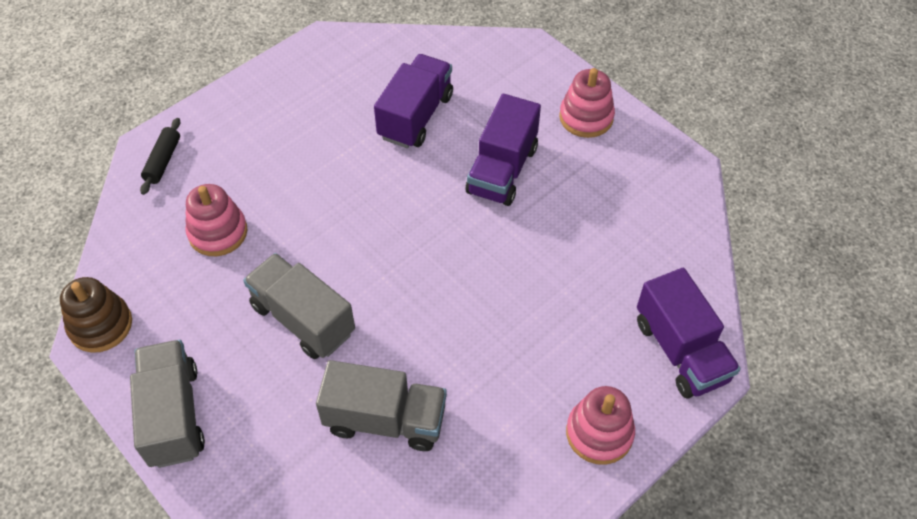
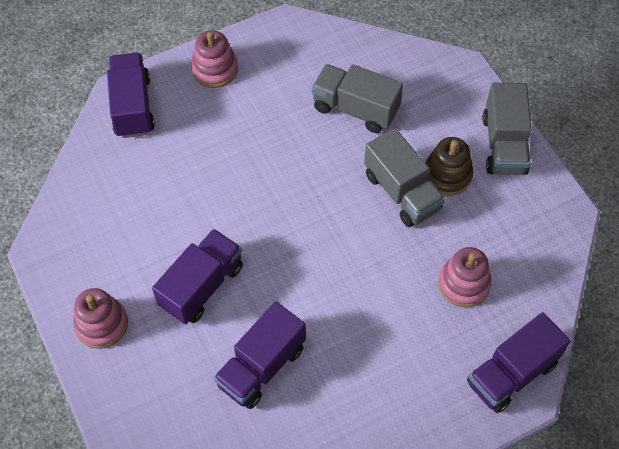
camera: 165 degrees left, 5 degrees up
brown stacking toy [60,277,132,353] -> brown stacking toy moved to [425,137,473,196]
black rolling pin [140,118,180,195] -> purple truck [467,312,571,413]

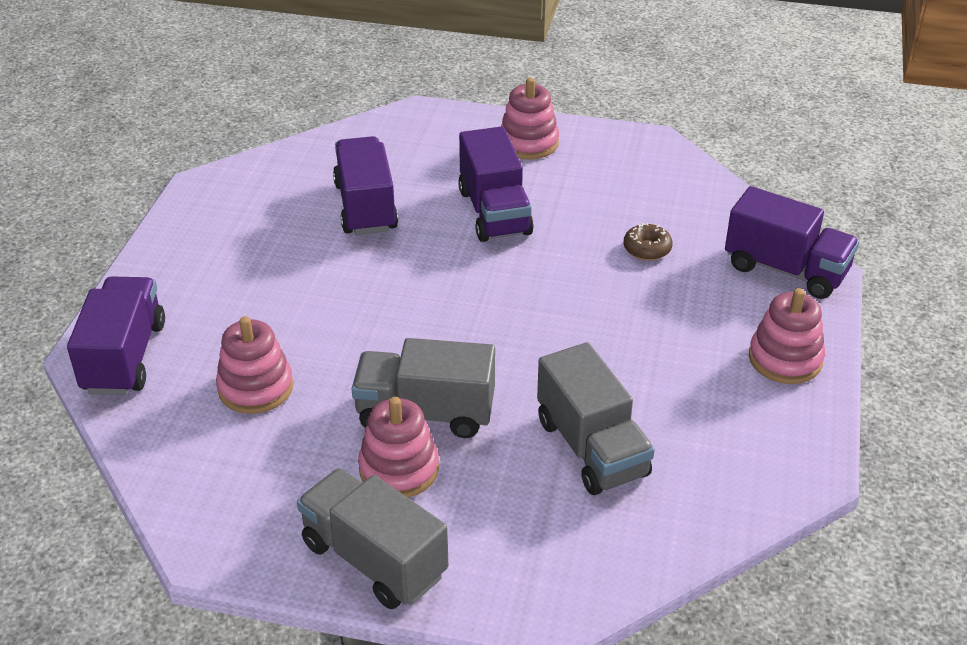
camera: 130 degrees right, 20 degrees down
grey truck [312,64,403,133] -> grey truck turned 90 degrees clockwise [537,342,655,495]
brown stacking toy [425,137,473,196] -> pink stacking toy [358,397,439,498]
none -> brown donut [624,223,673,260]

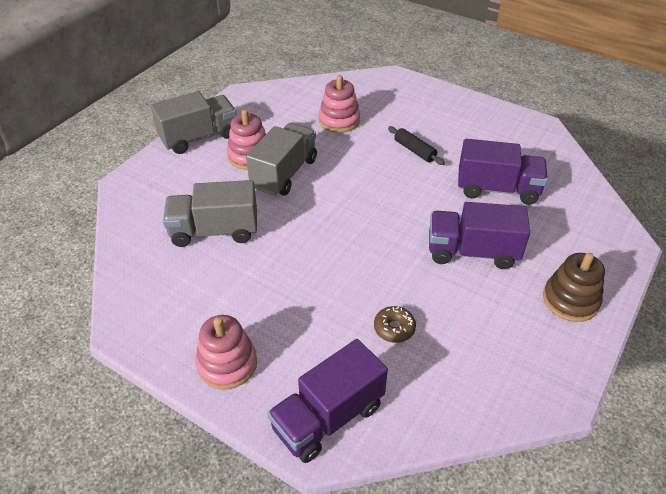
camera: 110 degrees right, 5 degrees up
purple truck [67,276,165,395] -> none
pink stacking toy [500,78,559,160] -> brown stacking toy [543,253,605,322]
none -> black rolling pin [388,126,445,165]

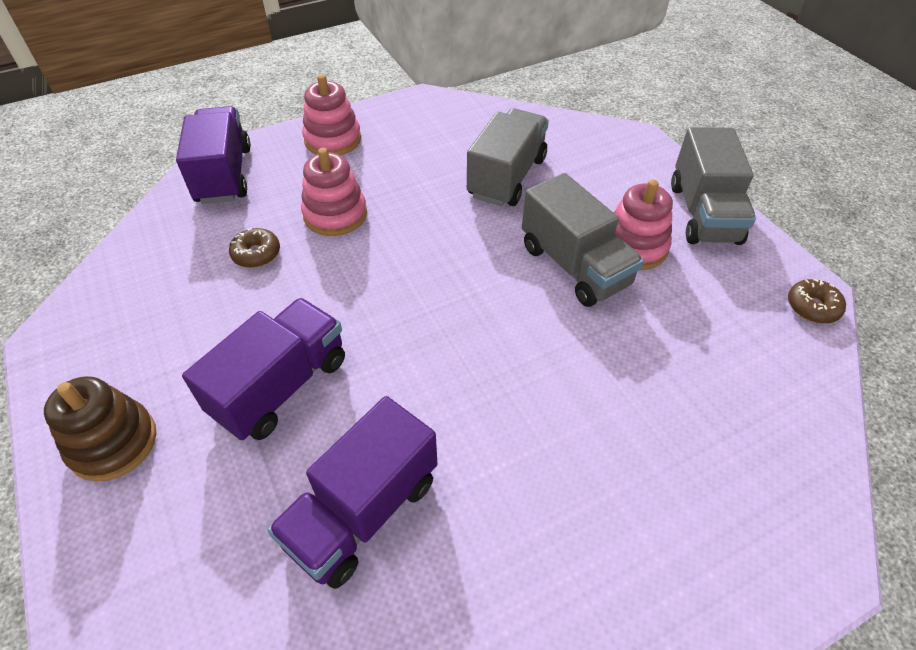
camera: 120 degrees right, 5 degrees up
pink stacking toy [319,75,360,133] -> pink stacking toy moved to [301,148,367,236]
black rolling pin [388,126,445,165] -> none
none -> brown donut [788,279,846,324]

